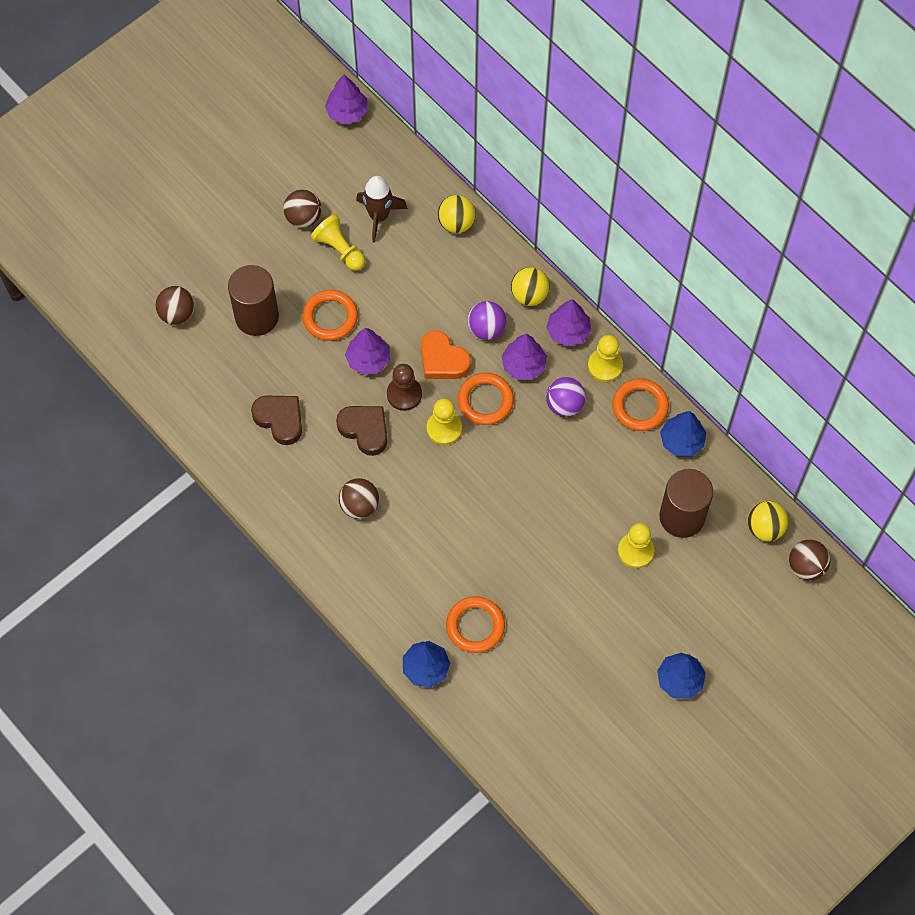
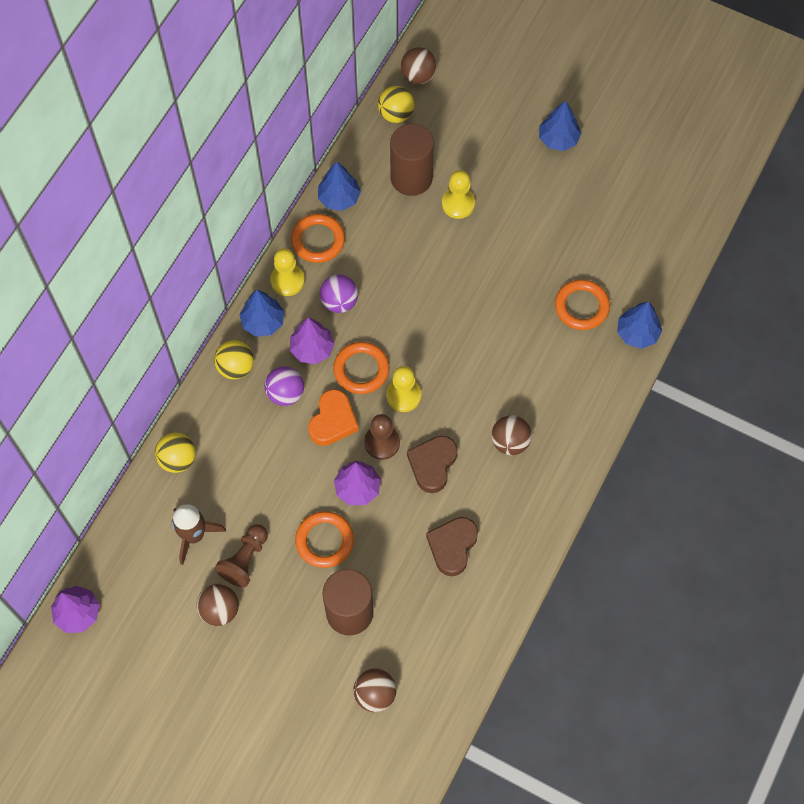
camera: 110 degrees left, 0 degrees up
yellow pawn [311,214,365,271] -> brown pawn [215,524,268,588]
purple tree [546,299,591,347] -> blue tree [240,290,284,337]

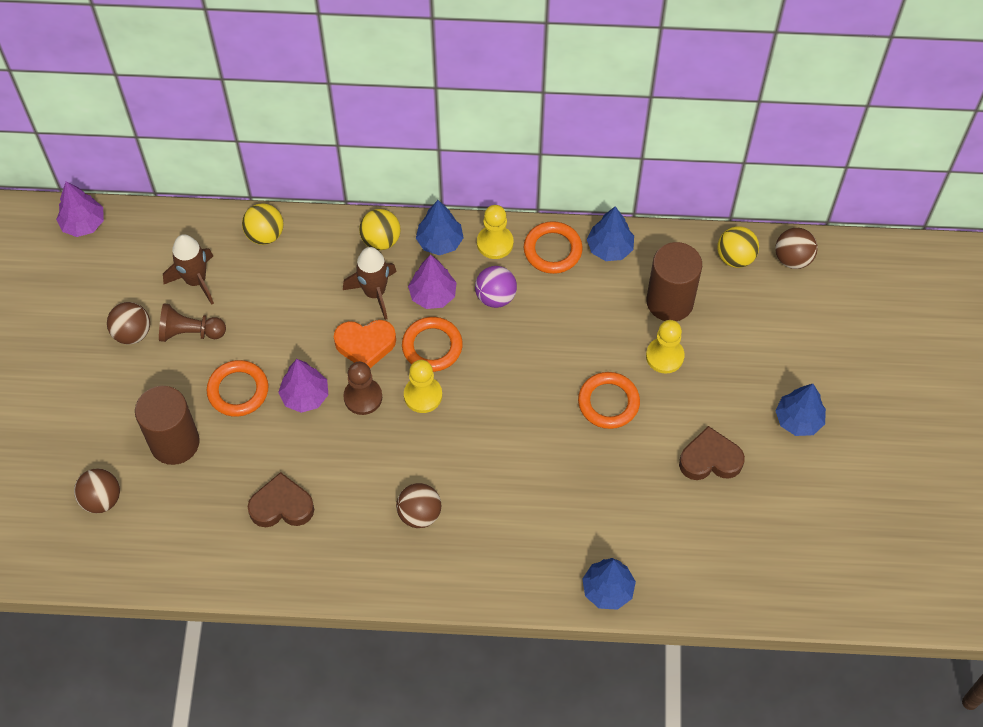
camera: 65 degrees right, 5 degrees down
purple ball [265,366,304,406] -> brown rocket [343,247,397,320]
brown heart [407,436,458,493] -> brown heart moved to [679,426,745,480]
orange ring [555,279,610,330] -> orange ring moved to [578,372,640,429]

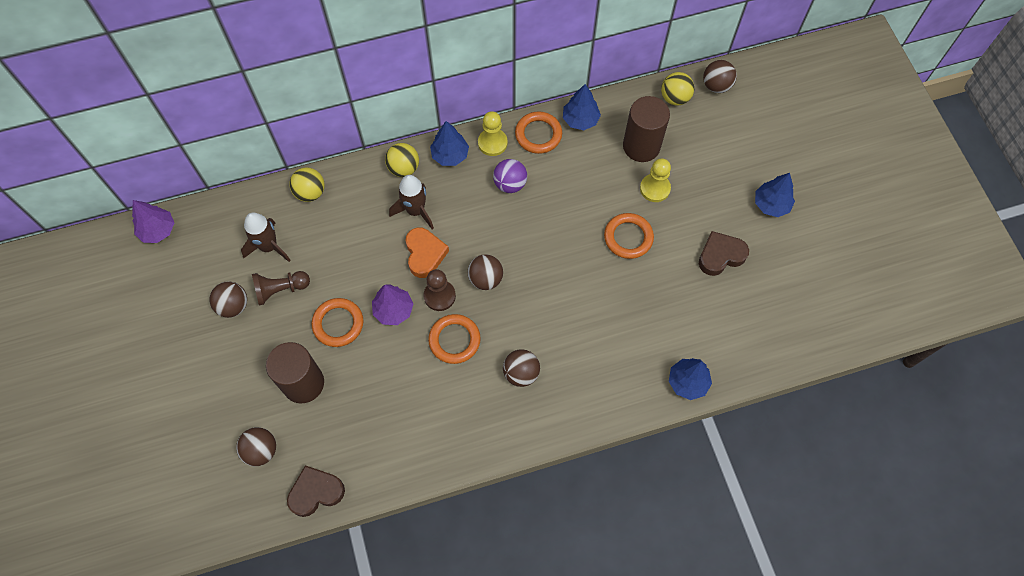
camera: 20 degrees left, 5 degrees up
brown heart [247,472,314,527] -> brown heart moved to [287,465,345,517]
orange heart [334,320,396,368] -> orange heart turned 75 degrees counterclockwise [406,227,449,278]
orange ring [402,317,463,372] -> orange ring moved to [428,314,481,364]
yellow pawn [404,360,442,413] -> brown ball [468,254,503,290]
purple tree [408,254,457,309] -> none

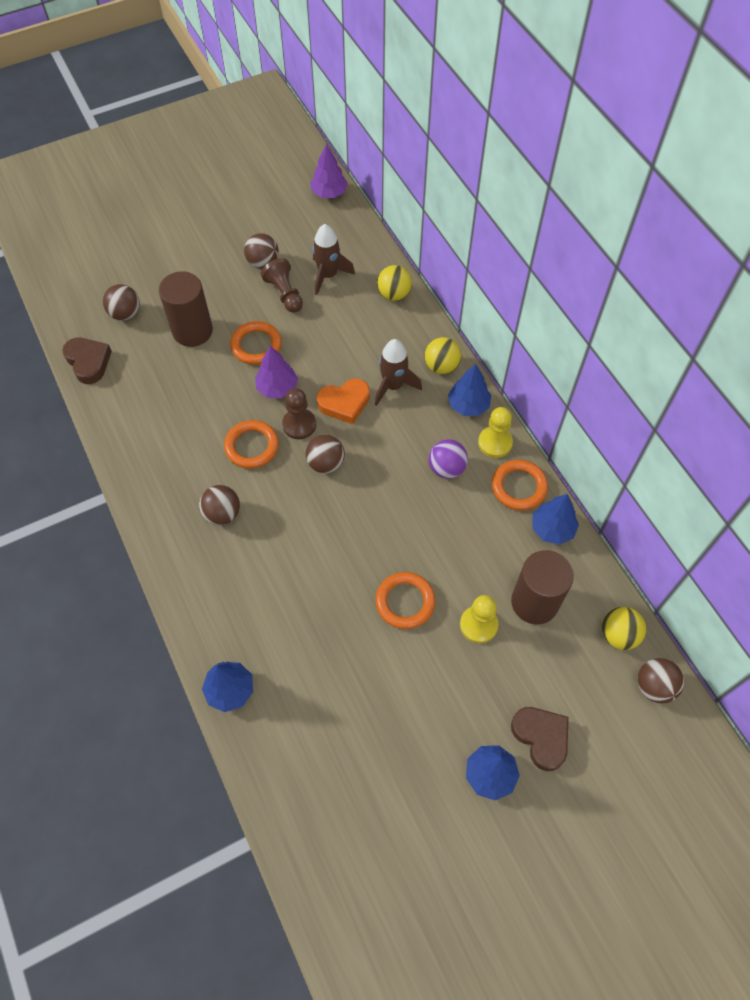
camera: 80 degrees right, 5 degrees down
brown heart [699,231,749,276] -> brown heart moved to [511,707,569,771]

